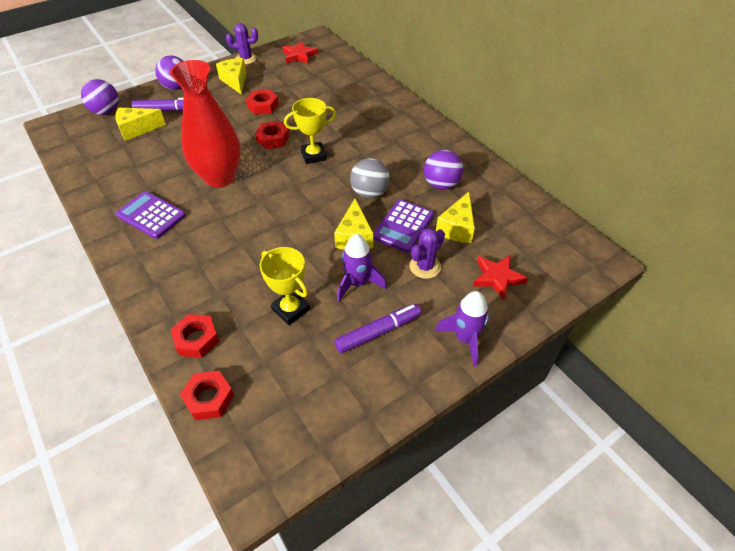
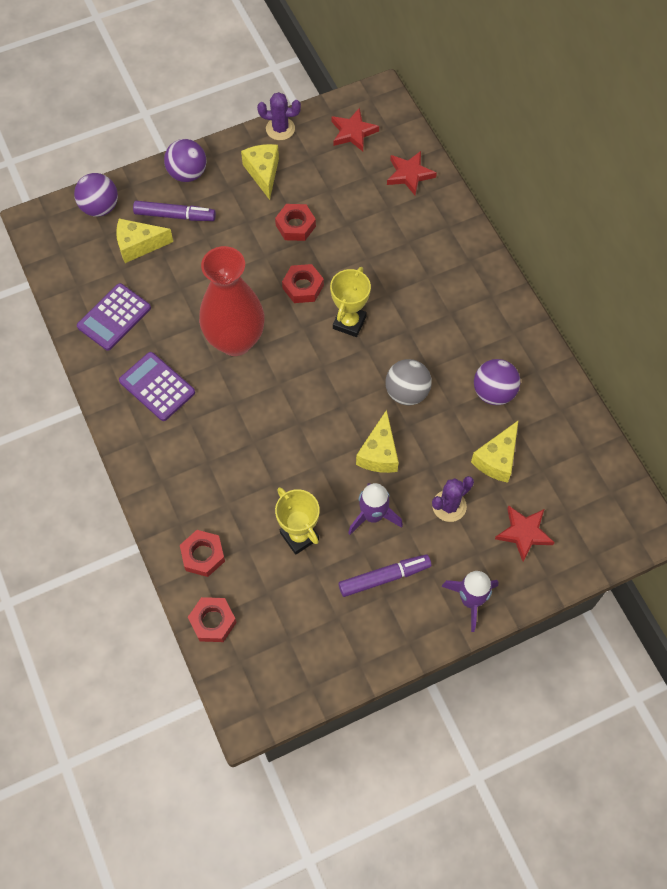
camera: 10 degrees right, 15 degrees up
yellow trophy [284,98,336,164] -> yellow trophy turned 60 degrees counterclockwise [330,267,371,337]
purple calculator [373,199,434,253] -> purple calculator moved to [77,283,151,351]
none -> red star [387,151,437,195]

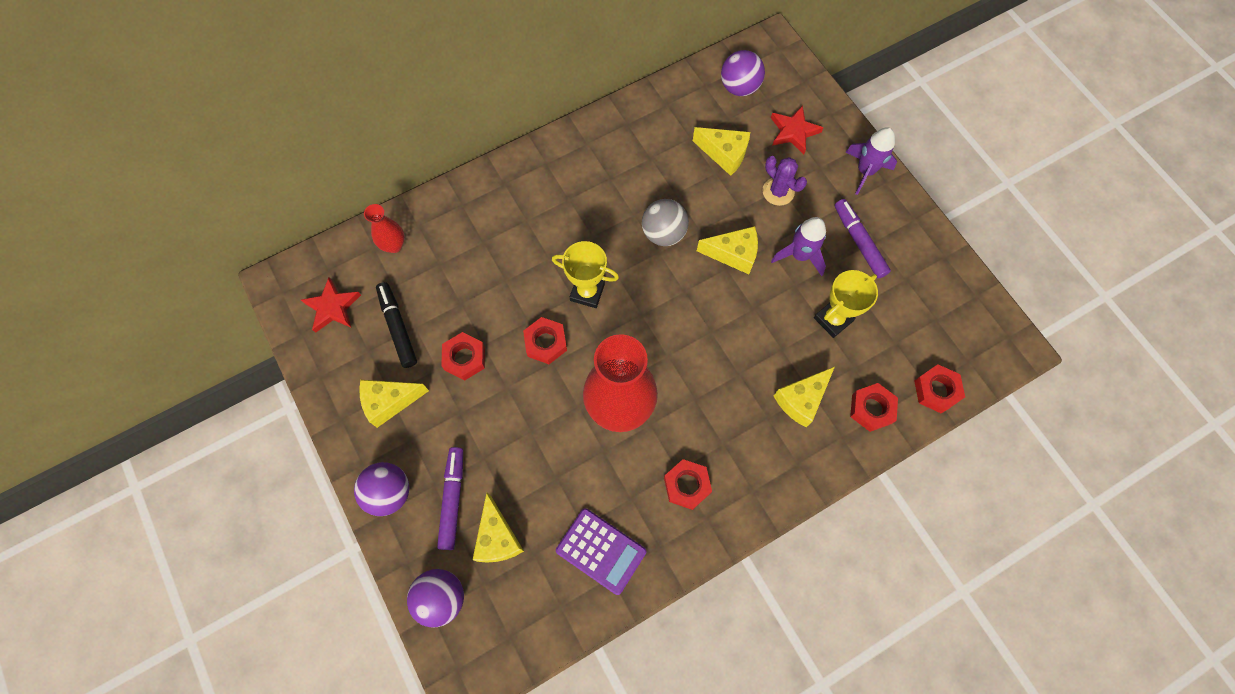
camera: 95 degrees left, 5 degrees up
purple calculator [119,352,195,421] -> red nut [664,459,712,510]
purple cactus [257,92,301,140] -> none
red star [387,151,437,195] -> red vase [364,204,405,253]
purple ball [474,359,520,405] -> purple ball moved to [721,50,765,96]
none -> black marker [376,282,417,368]
none -> yellow cheese [774,367,835,427]

